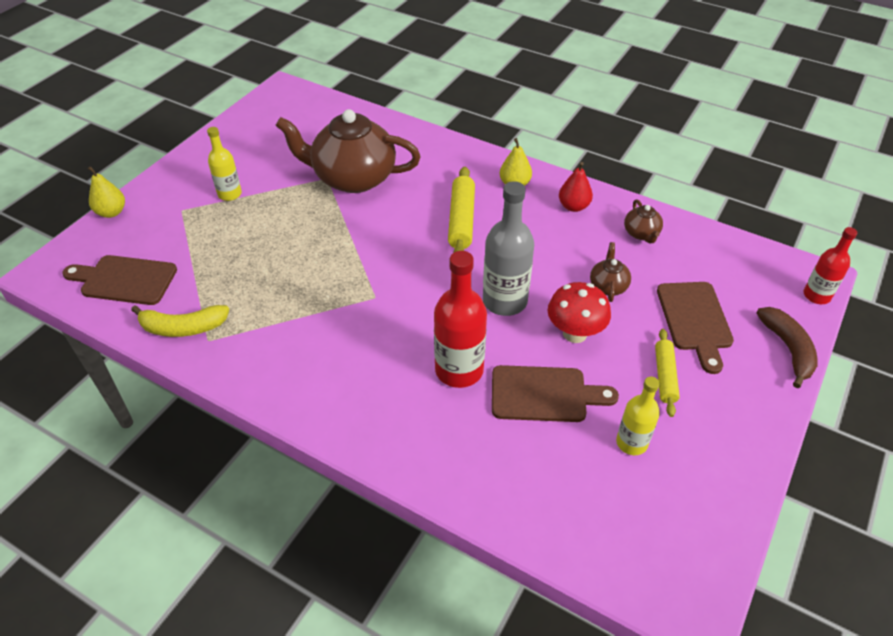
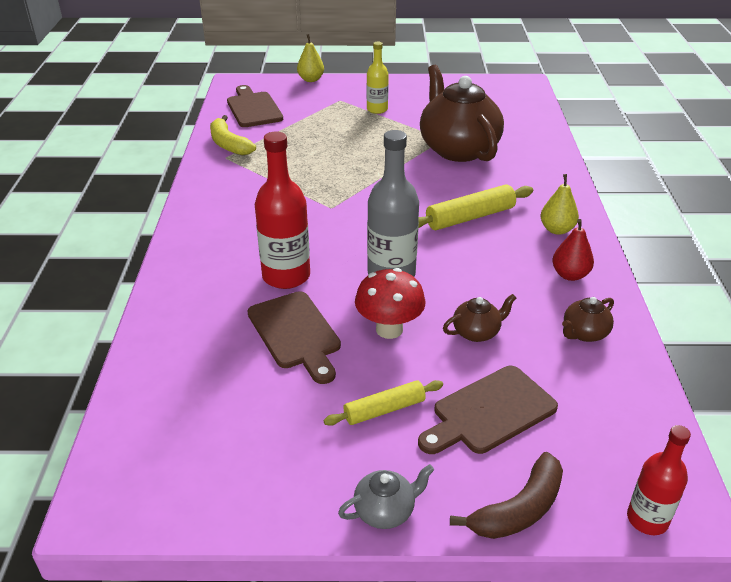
camera: 60 degrees right, 10 degrees down
yellow bottle [616,377,660,455] -> none
none -> grey teapot [338,464,434,529]

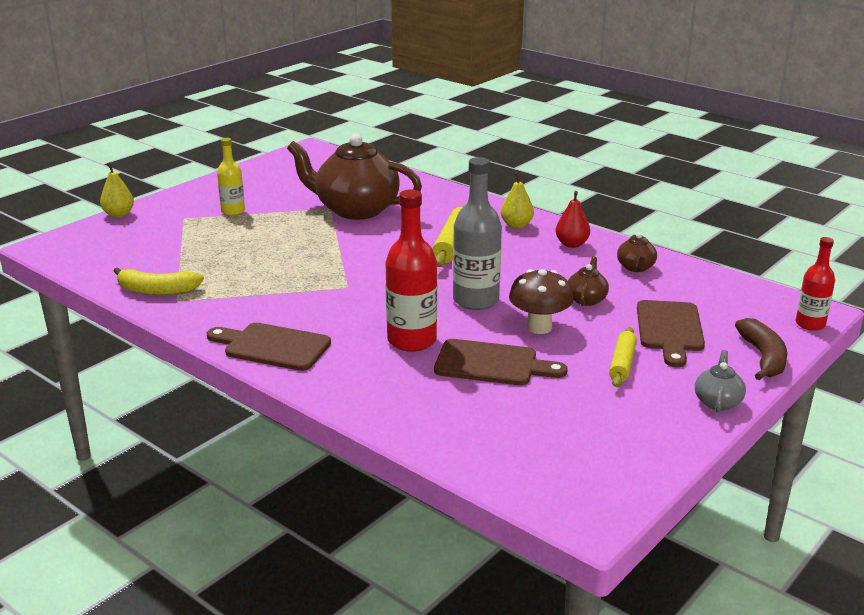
camera: 50 degrees left, 10 degrees down
brown cutting board [227,85,283,127] -> brown cutting board moved to [207,323,331,371]
red mushroom [355,268,425,339] -> brown mushroom [509,269,573,334]

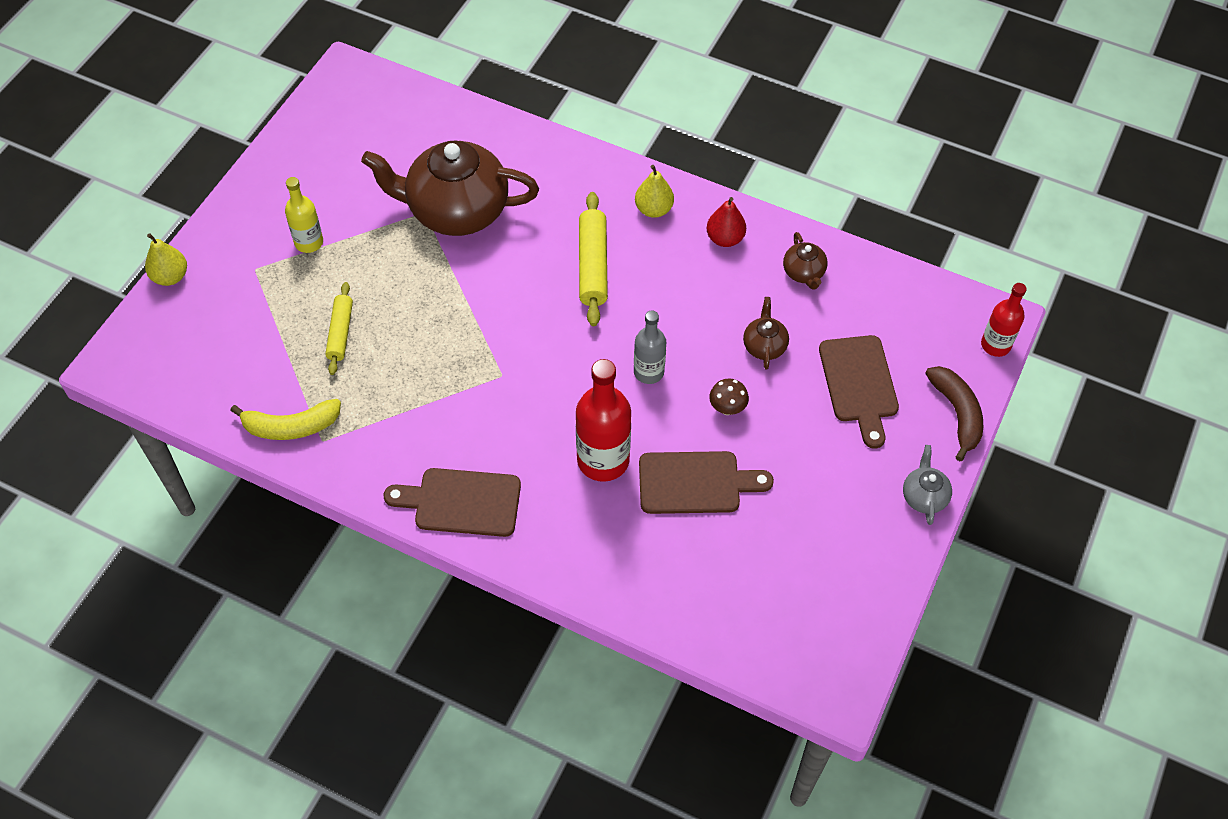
camera: 15 degrees left, 30 degrees up
grey bottle [453,157,502,310] -> grey bottle [634,310,666,384], size x0.61
brown mushroom [509,269,573,334] -> brown mushroom [709,378,749,415], size x0.58
yellow rolling pin [609,327,637,387] -> yellow rolling pin moved to [325,282,353,375]

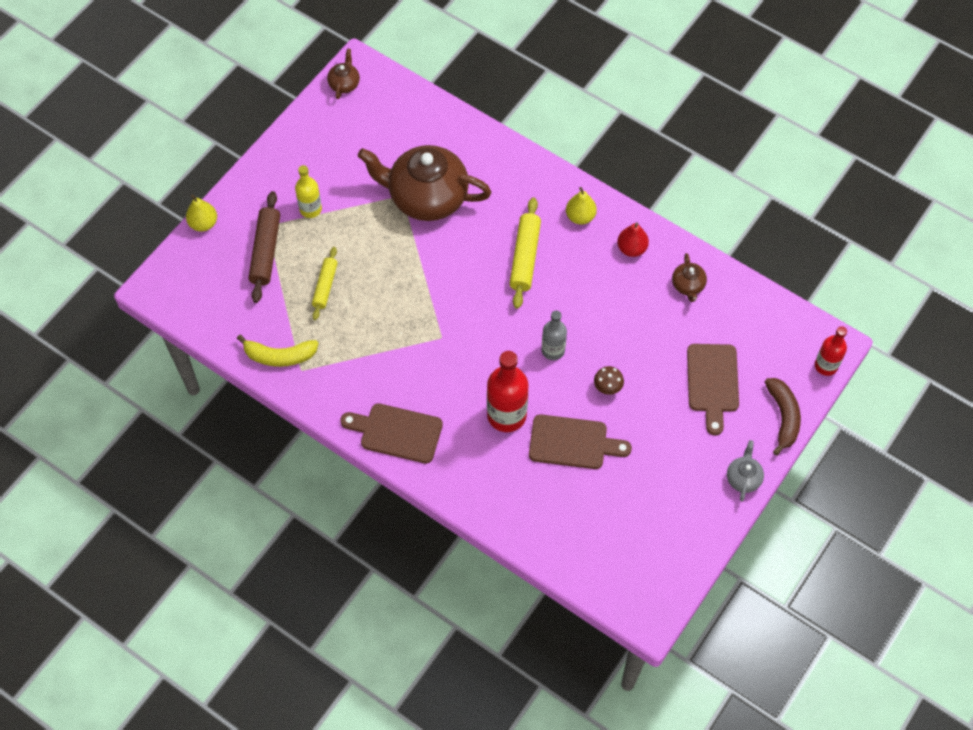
camera: 10 degrees right, 5 degrees up
brown teapot [743,297,789,370] -> brown teapot moved to [327,48,360,99]
none -> brown rolling pin [248,191,280,303]

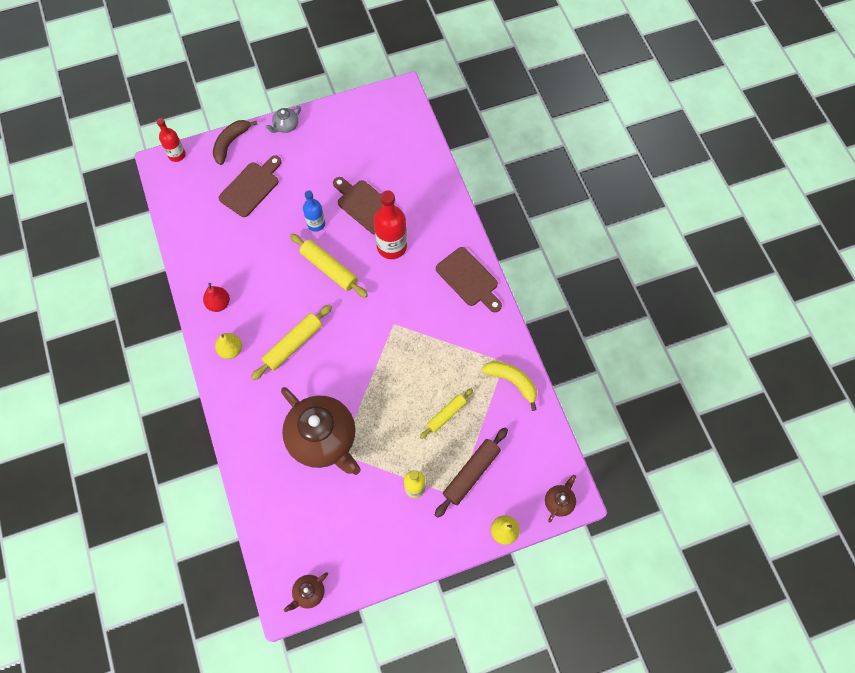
camera: 145 degrees left, 5 degrees up
grey bottle [542,311,567,360] -> yellow rolling pin [290,234,368,298]
brown mushroom [594,366,624,395] -> blue bottle [303,190,325,232]
brown teapot [672,253,707,302] -> brown teapot moved to [545,475,576,523]

